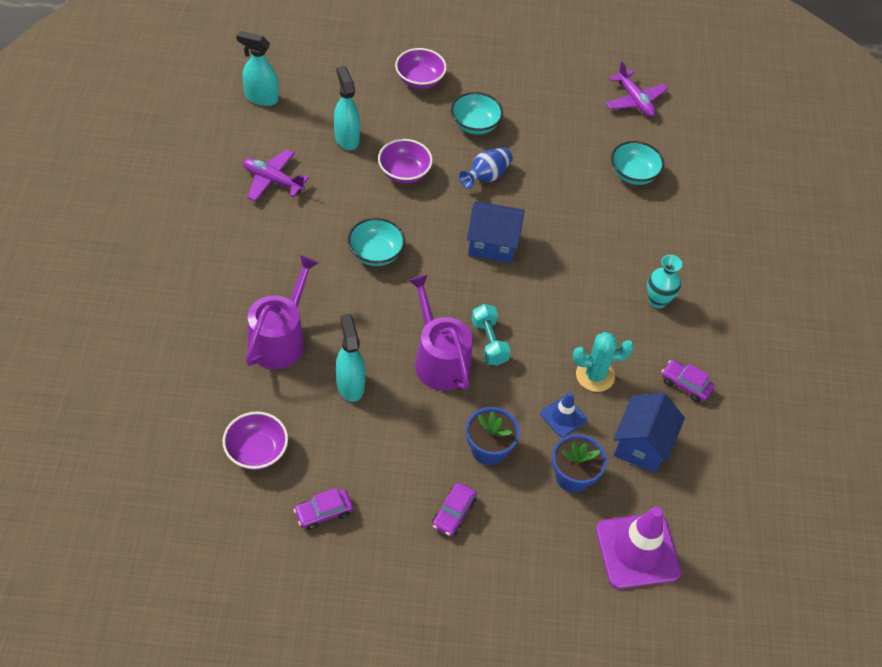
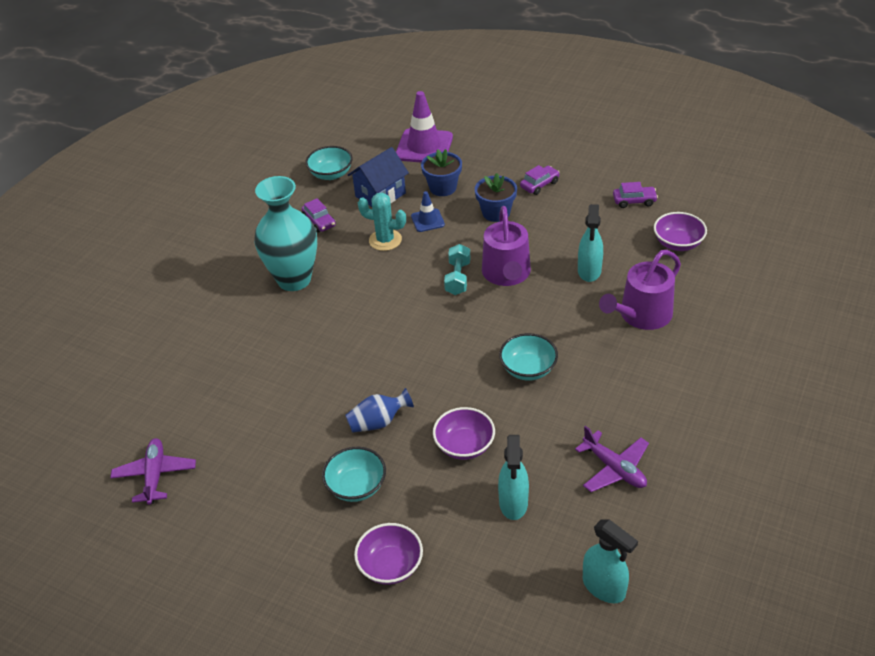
camera: 150 degrees left, 10 degrees down
blue house [467,201,524,263] -> none
turquoise bowl [611,141,664,185] -> turquoise bowl moved to [306,146,353,180]
turquoise vase [647,255,682,308] -> turquoise vase [254,176,317,291], size x2.03

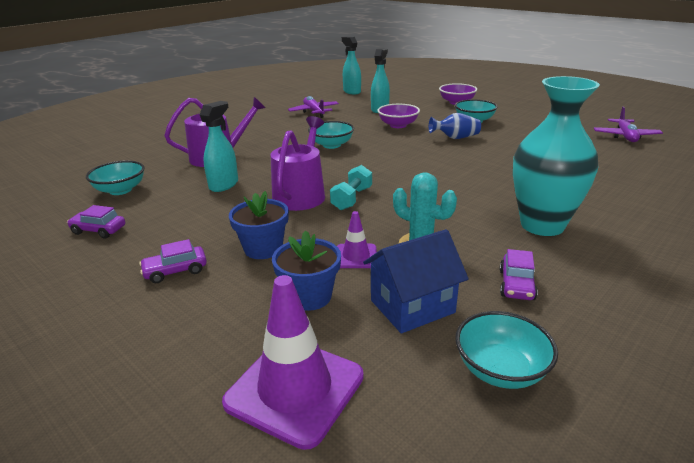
camera: 165 degrees left, 15 degrees down
purple car [302,198,336,233] -> purple car turned 150 degrees counterclockwise [500,249,538,300]
blue traffic cone [411,191,445,232] -> purple traffic cone [337,211,377,268]
purple bowl [654,212,707,251] -> turquoise bowl [86,161,145,195]

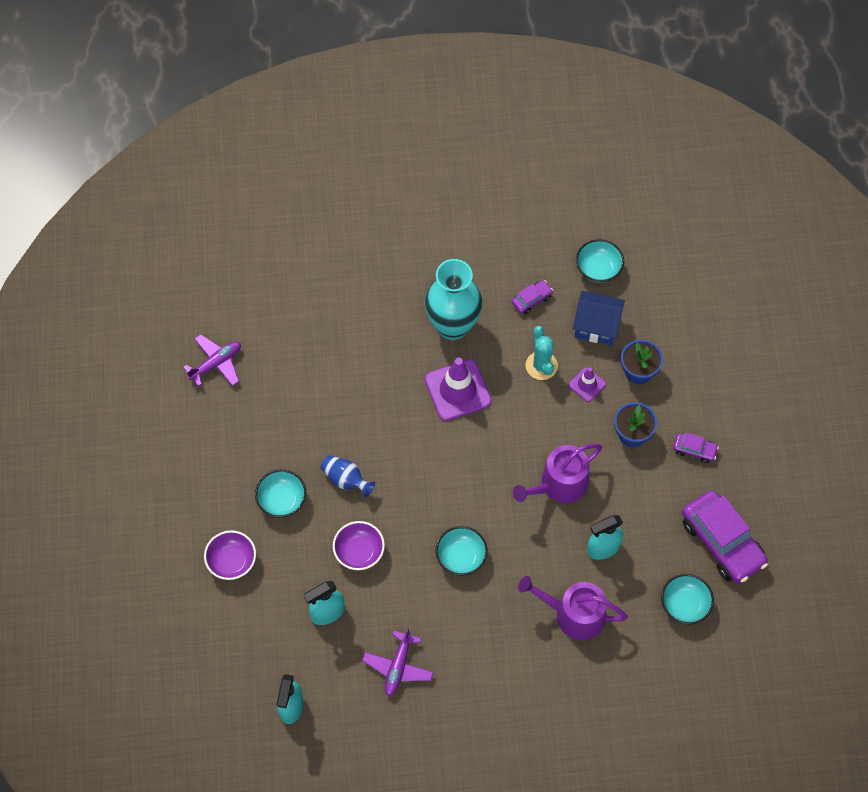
camera: 140 degrees left, 35 degrees up
purple car [67,205,125,238] -> purple car [682,490,768,583], size x2.16
purple traffic cone [222,275,364,450] -> purple traffic cone moved to [425,358,492,421]
turquoise dumbbell [330,165,372,210] -> none

